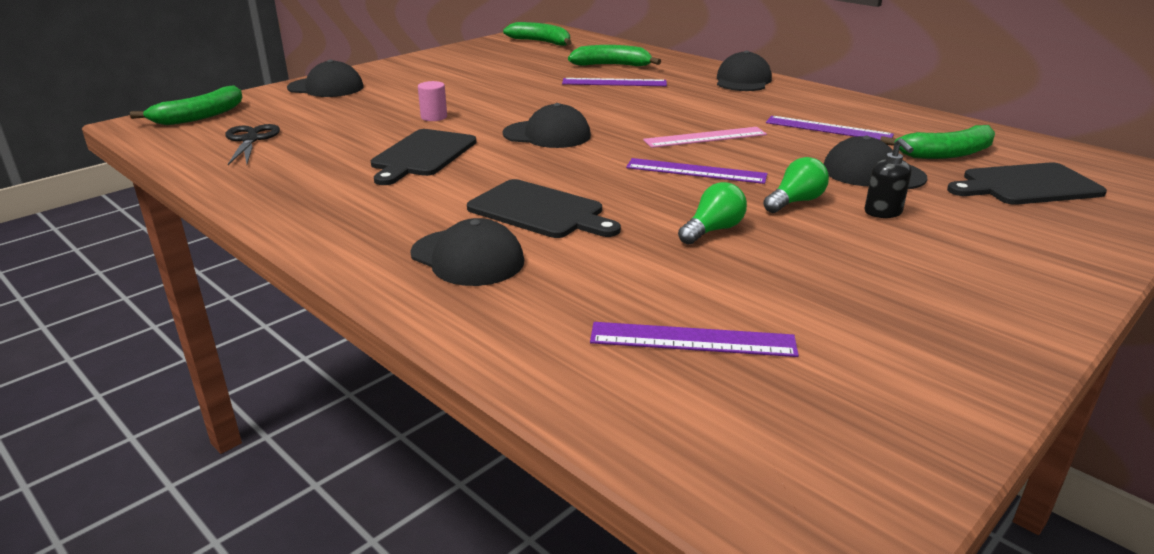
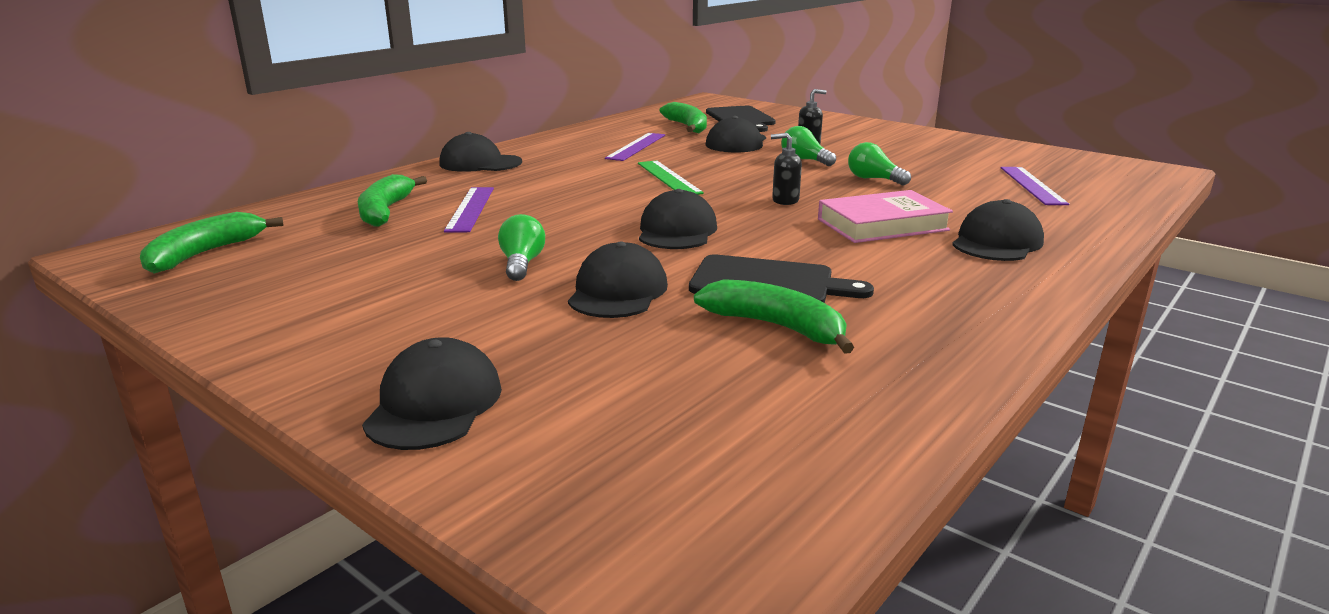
camera: 95 degrees left, 5 degrees down
green banana [130,86,243,125] -> green banana moved to [694,279,854,354]
black scissors [225,124,280,165] -> none
pink cylinder [418,81,447,121] -> black cap [568,242,668,318]
black cutting board [467,179,621,238] -> pink book [818,190,953,243]
purple ruler [626,158,768,184] -> none
pink ruler [643,127,767,148] -> green ruler [638,160,704,195]
none -> green light bulb [498,214,545,281]
none -> black soap dispenser [771,133,802,205]

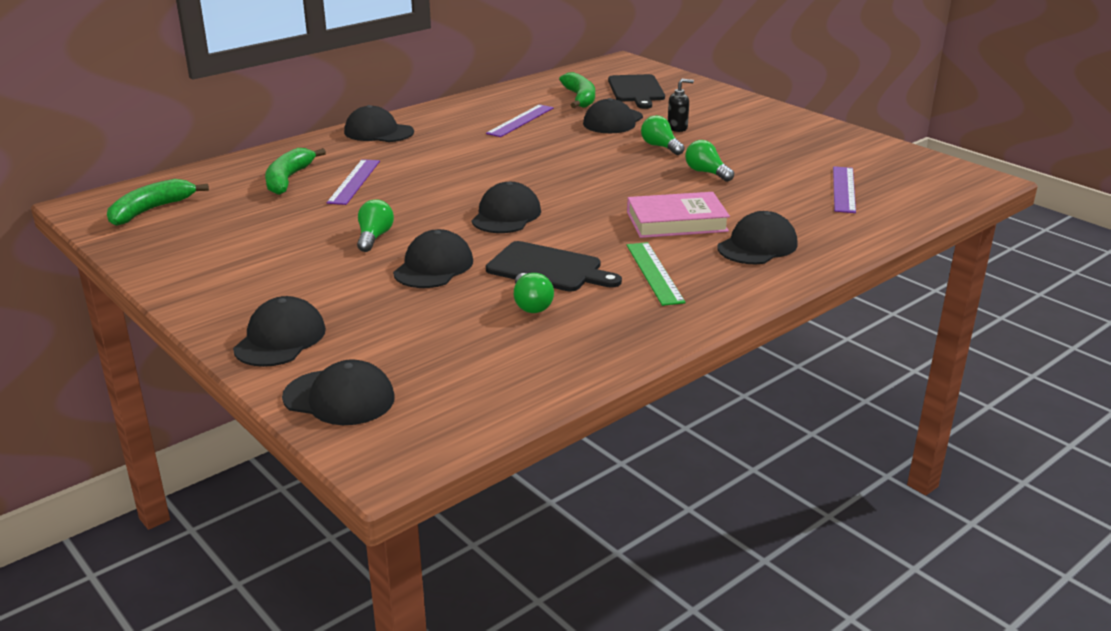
camera: 10 degrees right, 5 degrees up
green ruler [638,160,704,195] -> green ruler moved to [627,242,686,306]
green banana [694,279,854,354] -> green light bulb [514,273,554,313]
black soap dispenser [771,133,802,205] -> none
none -> black cap [282,359,395,425]

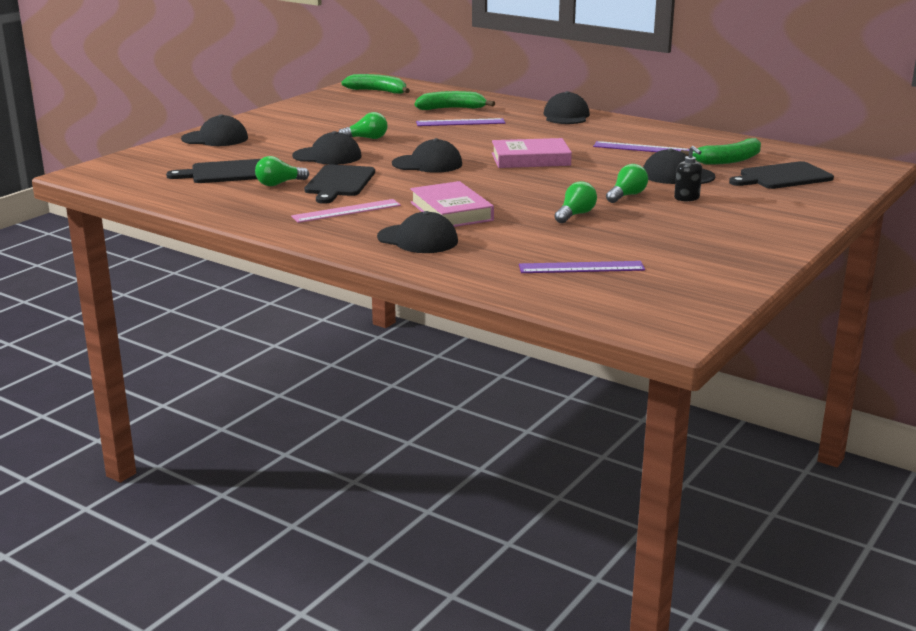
camera: 75 degrees right, 5 degrees down
black cap [282,359,395,425] -> none
green ruler [627,242,686,306] -> pink ruler [291,199,401,223]
none -> black cutting board [166,159,260,183]
none -> pink book [492,138,572,168]

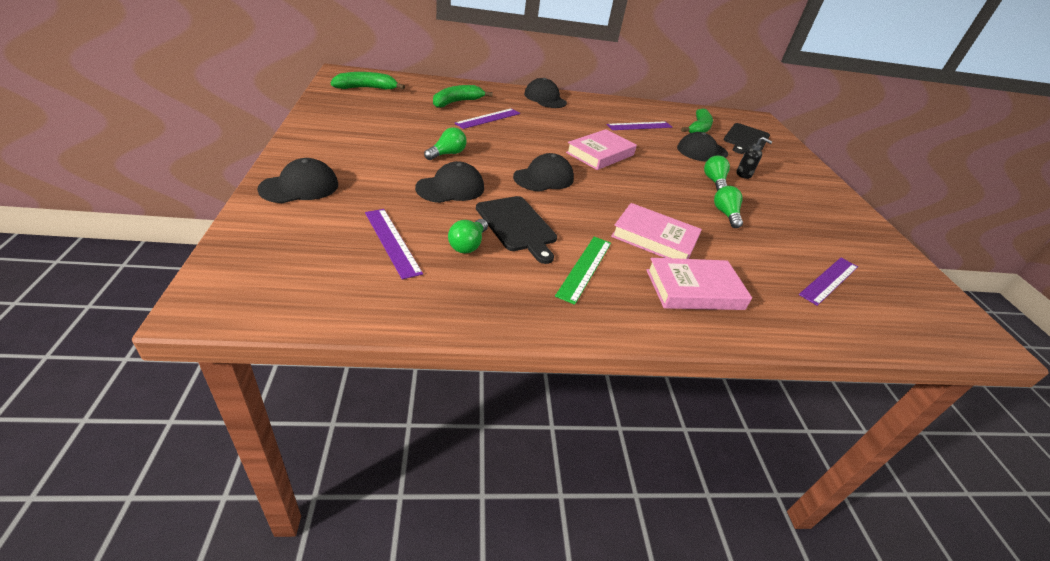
camera: 45 degrees left, 15 degrees up
black cutting board [166,159,260,183] -> purple ruler [365,209,423,279]
pink ruler [291,199,401,223] -> green ruler [555,237,611,305]
black cap [377,211,458,253] -> pink book [646,258,752,310]

